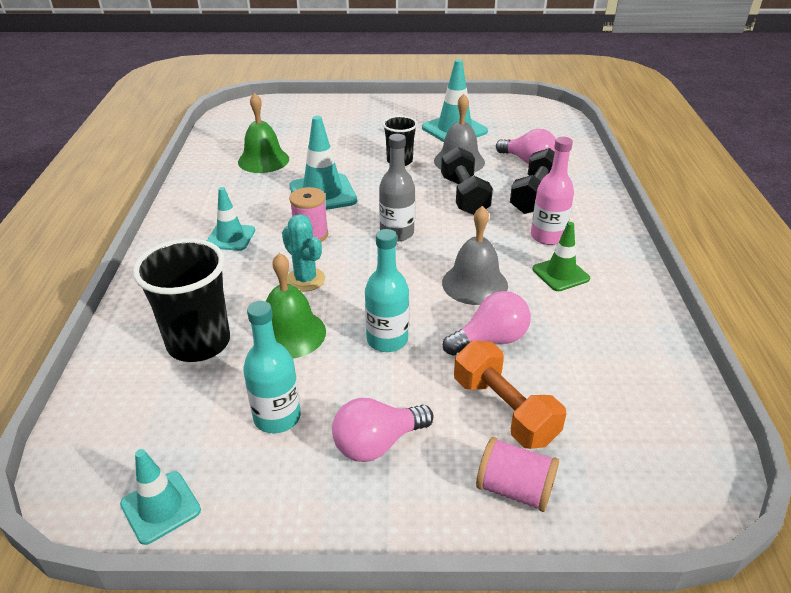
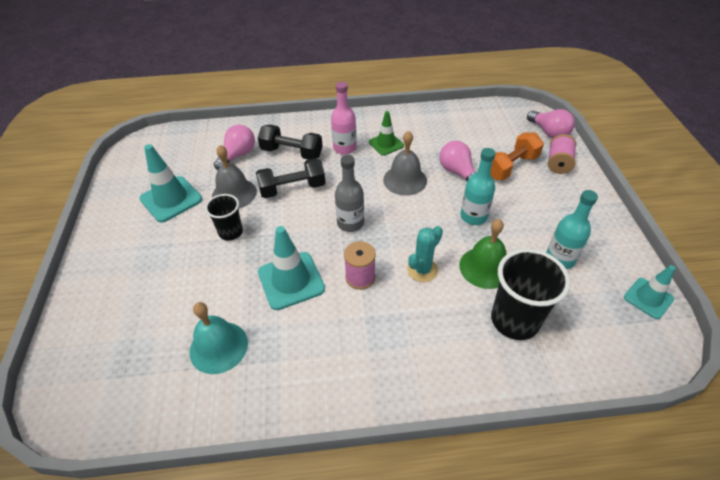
camera: 95 degrees left, 10 degrees up
turquoise traffic cone [207,187,255,251] -> none
green bell [238,93,289,173] -> turquoise bell [190,302,248,374]
pink light bulb [332,398,434,462] -> pink light bulb moved to [527,109,575,138]

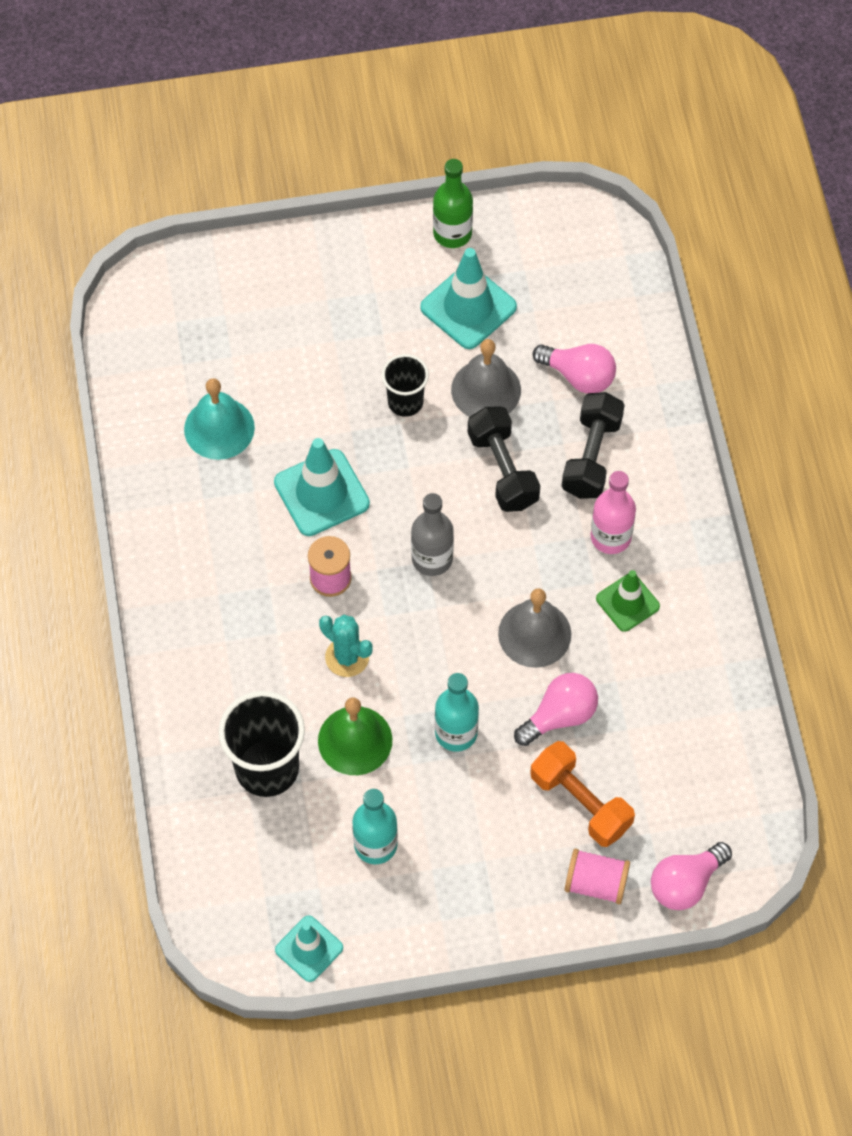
camera: 85 degrees right, 15 degrees up
none -> green bottle [433,159,473,248]

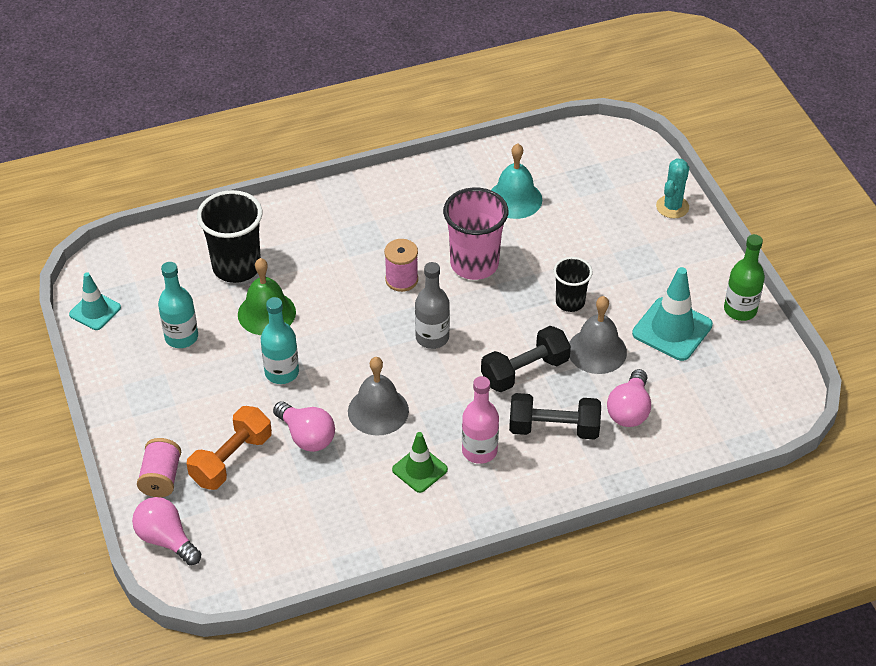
camera: 80 degrees right, 15 degrees down
turquoise traffic cone [274,438,370,536] -> pink cup [443,187,508,280]
turquoise cactus [319,615,373,677] -> turquoise cactus moved to [656,158,689,218]

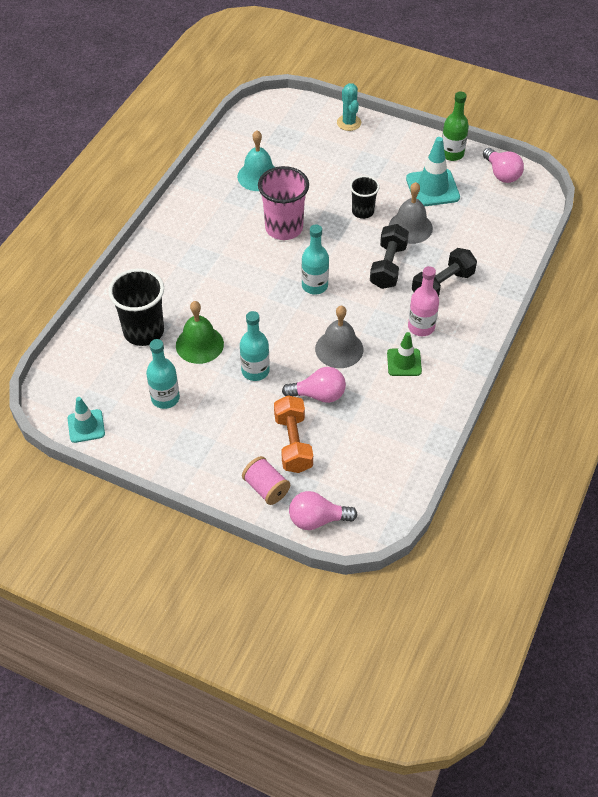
camera: 45 degrees left, 5 degrees up
pink spool [384,239,418,292] -> none
grey bottle [415,262,450,349] -> turquoise bottle [302,224,329,295]
pink light bulb [607,369,651,427] -> pink light bulb moved to [483,148,524,183]

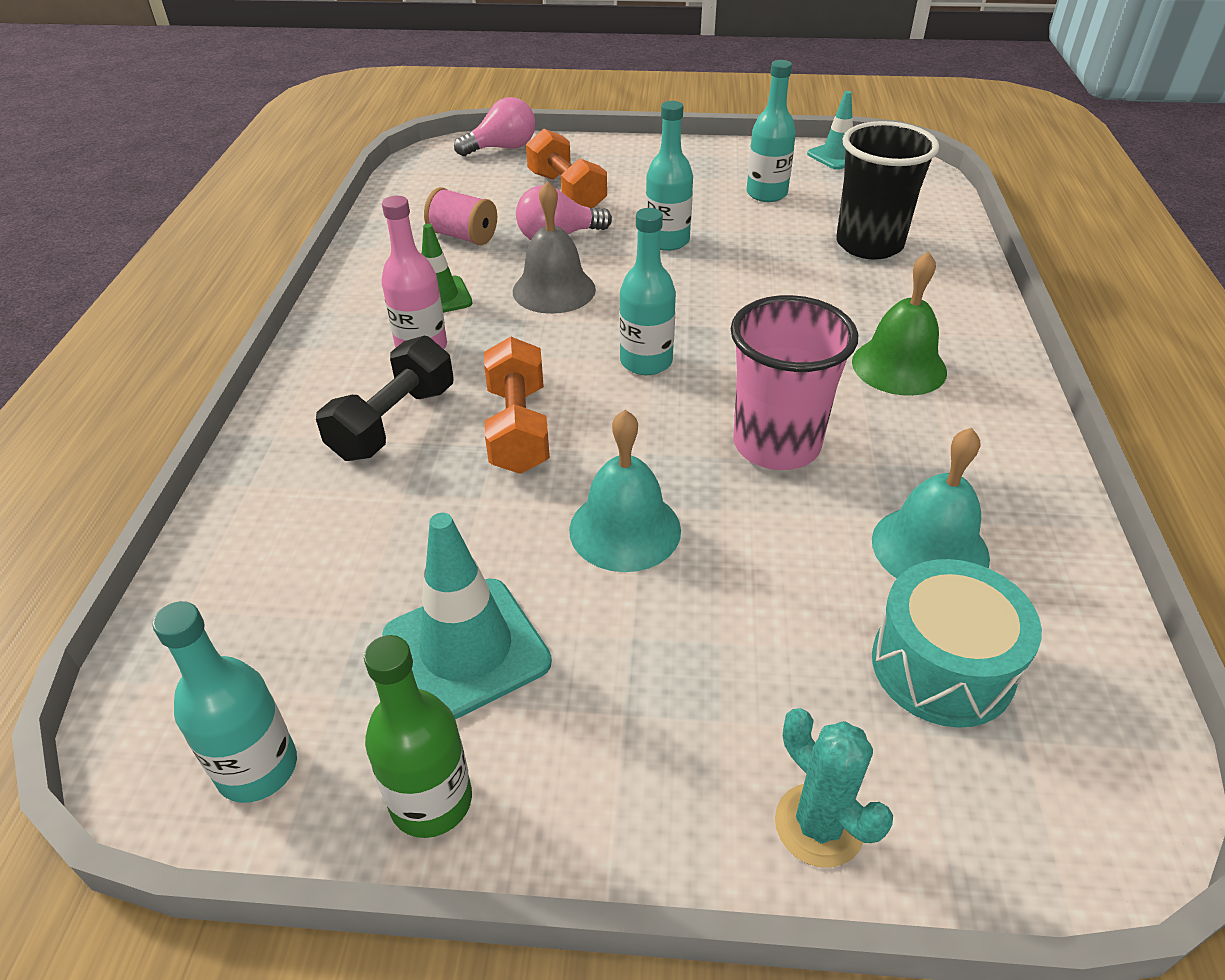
camera: 160 degrees right, 10 degrees down
green bell [176,301,224,364] -> green bell moved to [852,252,947,396]
pink spool [242,456,290,505] -> pink spool moved to [424,187,497,245]
black cup [350,176,380,219] -> turquoise bell [569,410,681,572]
black dumbbell [370,224,409,289] -> orange dumbbell [484,337,550,474]
grey bell [389,182,433,244] -> none
pink light bulb [483,148,524,183] -> turquoise bottle [153,601,297,803]
none -> turquoise drum [872,559,1042,728]

